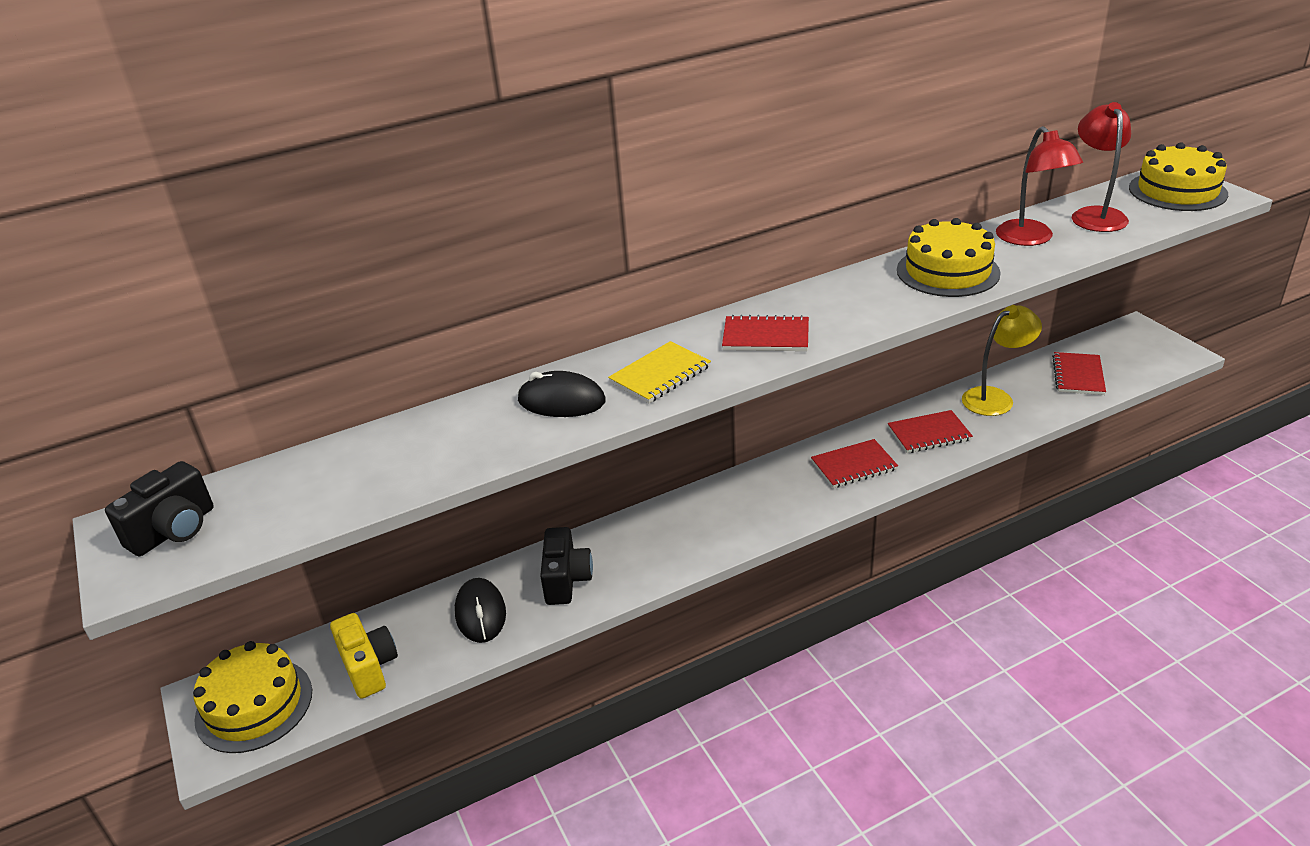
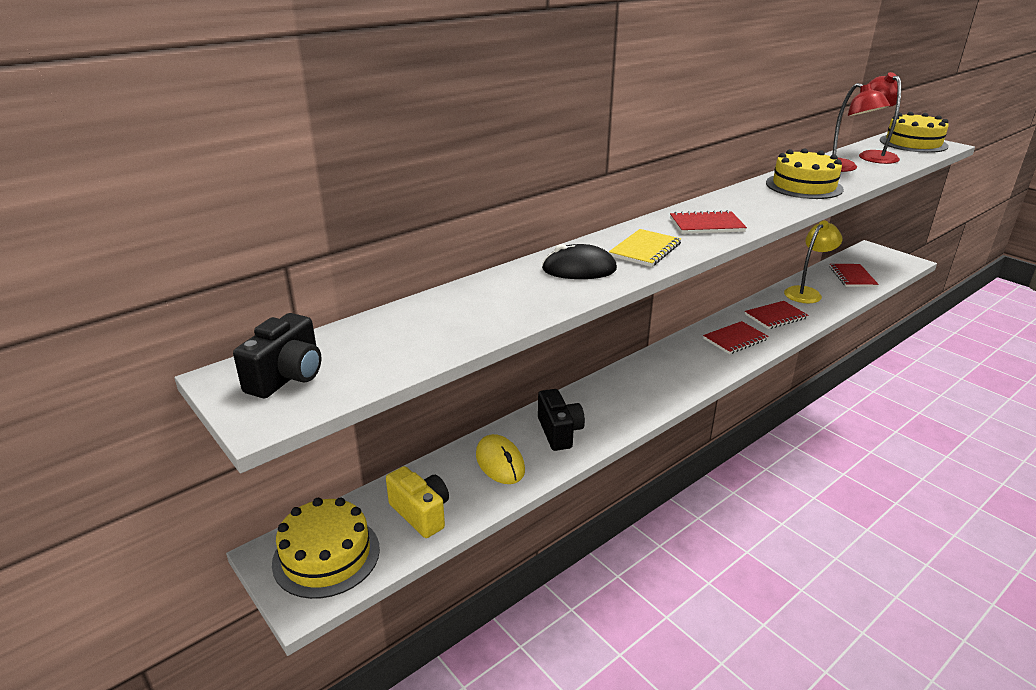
camera: 15 degrees left, 5 degrees down
black mouse [455,578,506,643] -> yellow mouse [476,434,525,484]

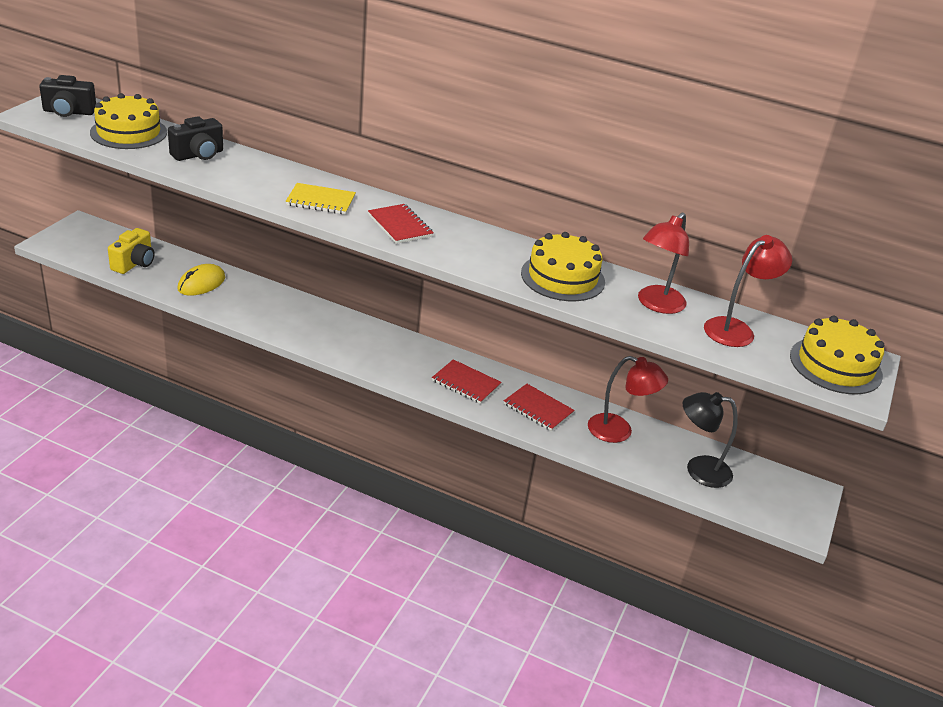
camera: 60 degrees right, 5 degrees up
yellow cake [272,498,380,599] -> yellow cake moved to [90,93,167,149]
black camera [538,389,585,451] -> black camera moved to [168,116,223,161]
black mouse [542,244,617,279] -> none
yellow lamp [784,221,843,303] -> red lamp [588,356,668,443]
red notebook [829,264,878,287] -> black lamp [683,392,738,488]

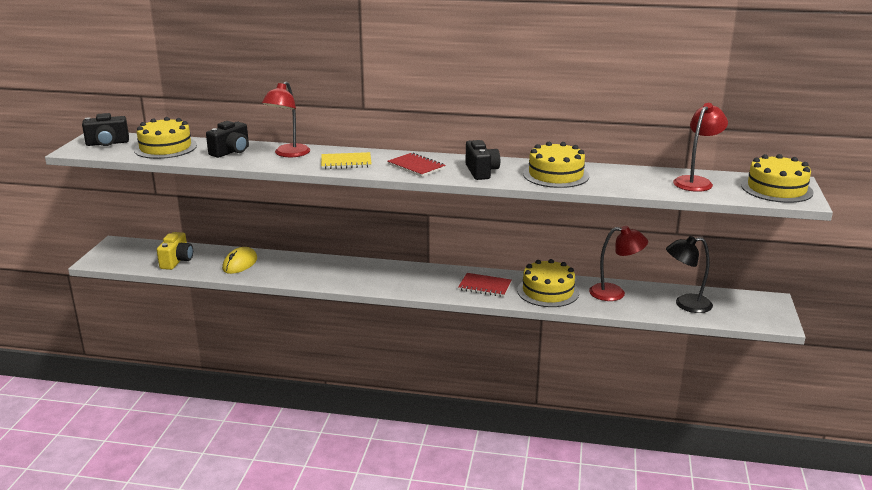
camera: 10 degrees left, 10 degrees down
red notebook [504,384,575,431] -> yellow cake [517,259,579,307]
red lamp [638,213,689,314] -> red lamp moved to [262,81,310,157]
none -> black camera [466,140,500,180]

